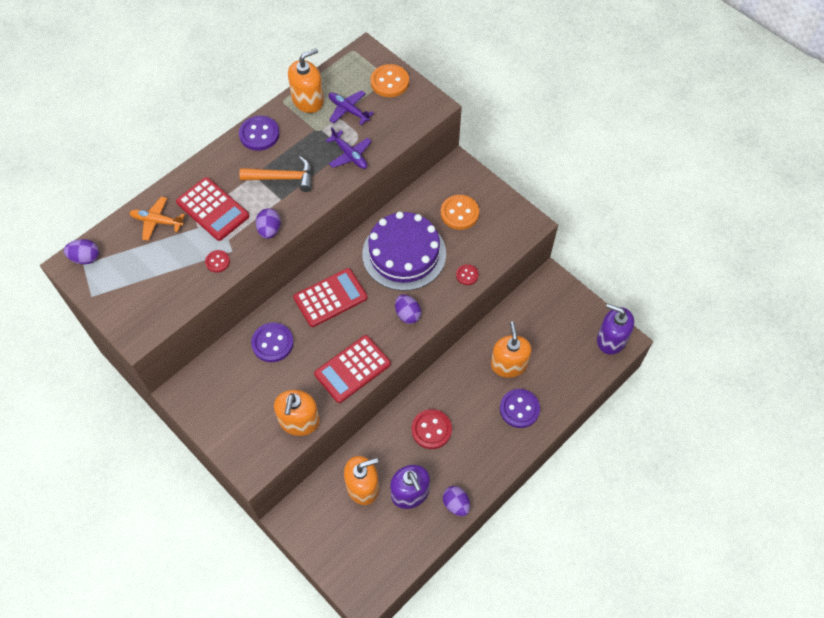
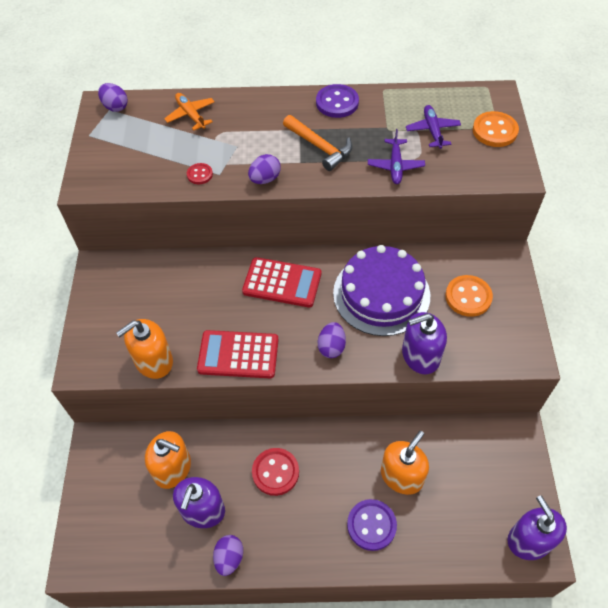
camera: 45 degrees right, 5 degrees down
red calculator [176,177,249,241] -> none
purple button [251,322,294,362] -> none
orange soap dispenser [288,48,324,113] -> none
red button [456,264,479,285] -> purple soap dispenser [402,312,447,374]

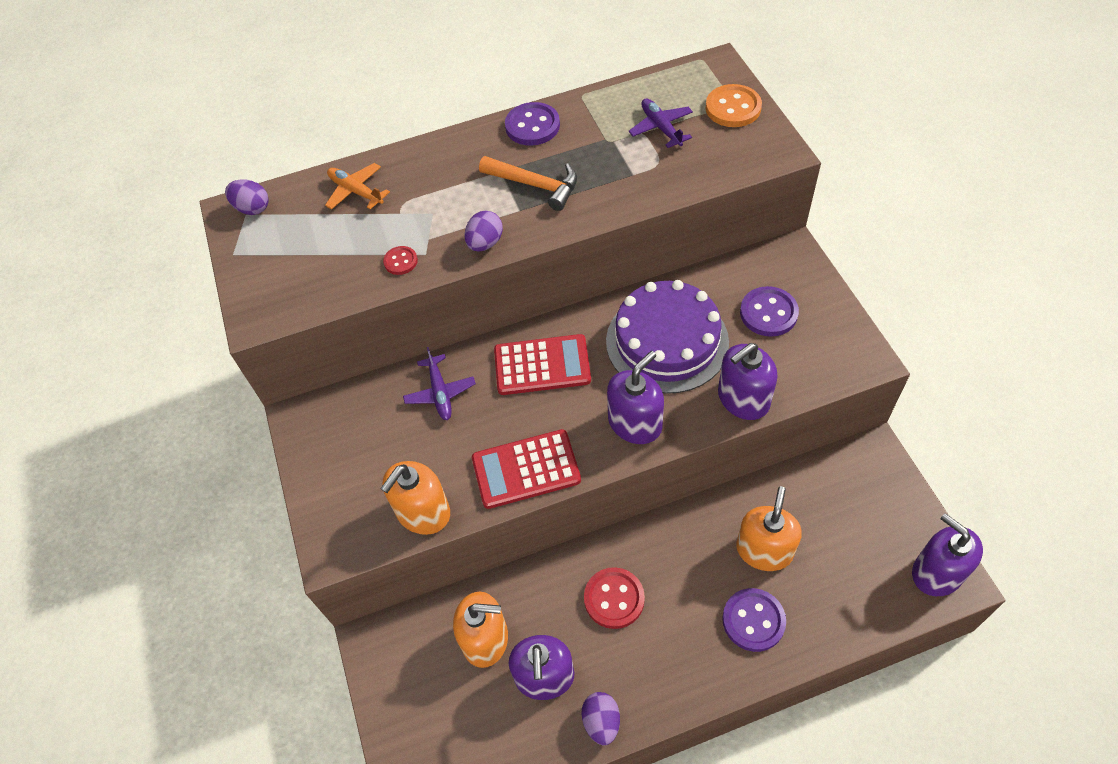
camera: 15 degrees left, 0 degrees up
purple egg [318,322,346,358] -> purple soap dispenser [607,351,664,444]
purple plane [368,129,425,184] -> purple plane moved to [403,347,476,420]
orange button [445,275,493,317] -> purple button [740,286,799,337]

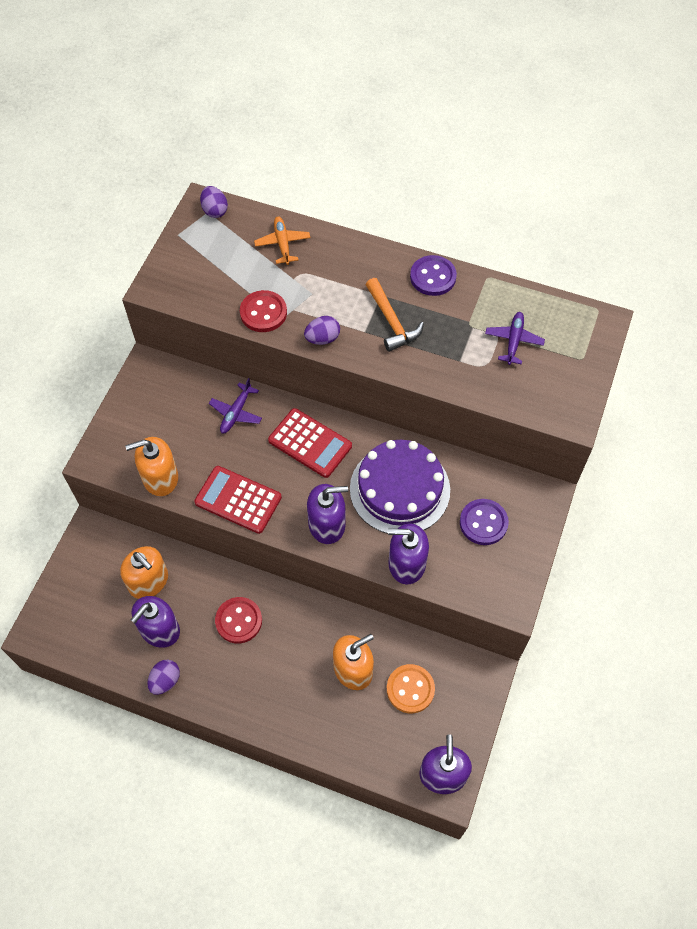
camera: 35 degrees right, 5 degrees up
red button [383,246,418,275] -> red button [240,290,287,332], size x1.79
orange button [706,84,762,127] -> orange button moved to [387,664,435,713]
purple button [722,588,786,652] -> none

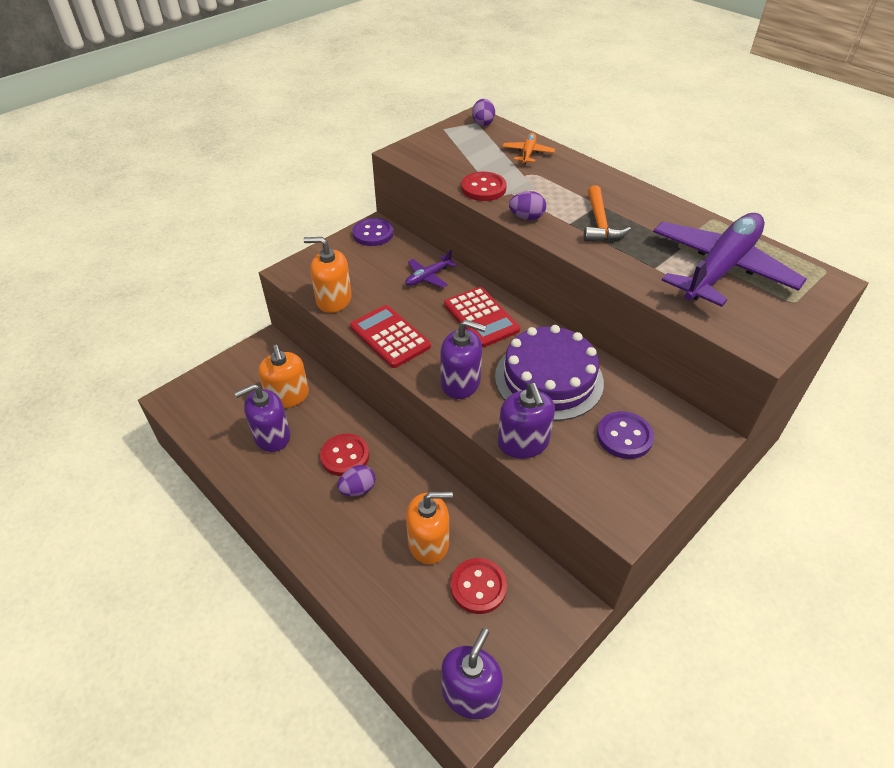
camera: 25 degrees right, 15 degrees down
purple egg [147,659,180,695] -> purple egg moved to [337,465,375,497]
orange button [387,664,435,713] -> red button [451,558,507,614]
purple soap dispenser [388,523,429,584] -> purple soap dispenser turned 135 degrees counterclockwise [498,383,555,458]
purple button [410,255,457,296] -> purple button moved to [352,218,394,246]
purple plane [485,312,545,365] -> purple plane [653,213,807,307], size x2.35

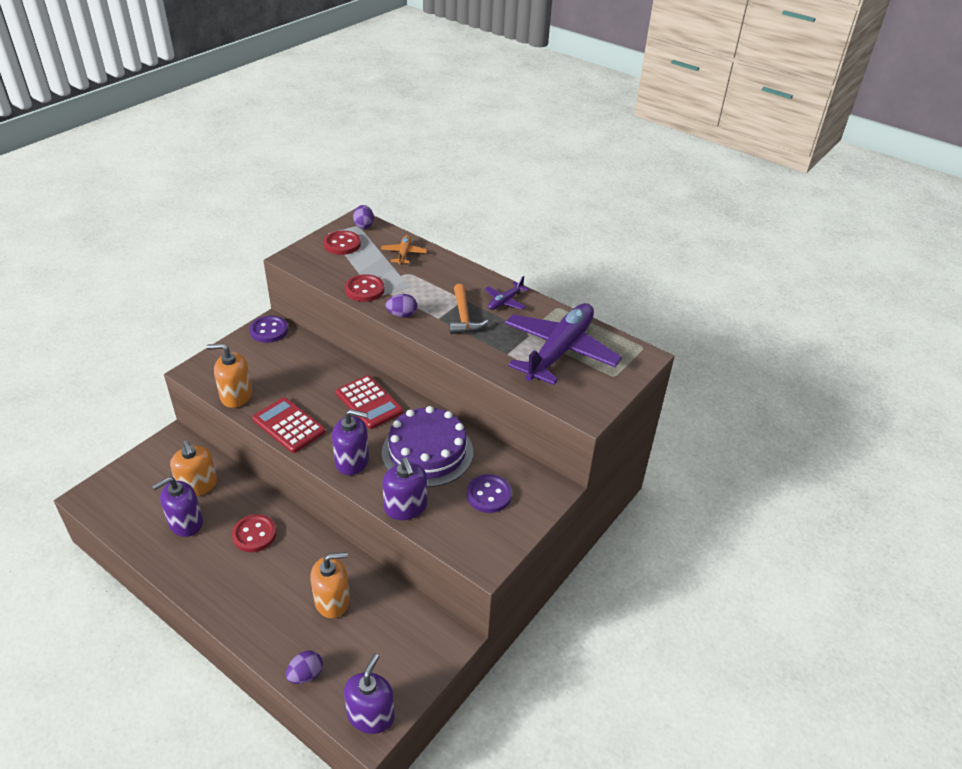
camera: 10 degrees left, 5 degrees down
purple egg [337,465,375,497] -> purple egg moved to [286,651,323,684]
purple plane [405,250,457,288] -> purple plane moved to [485,276,529,310]
red button [451,558,507,614] -> red button moved to [323,231,361,255]

